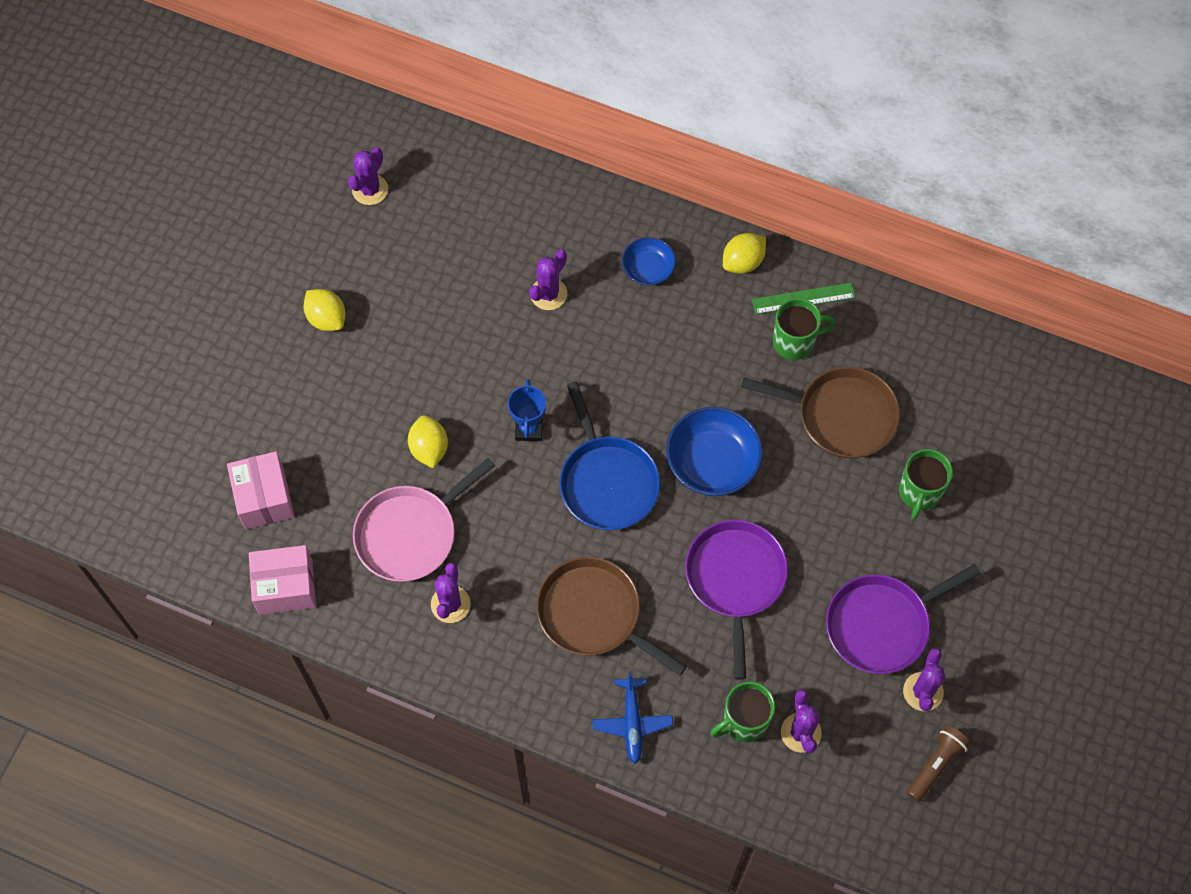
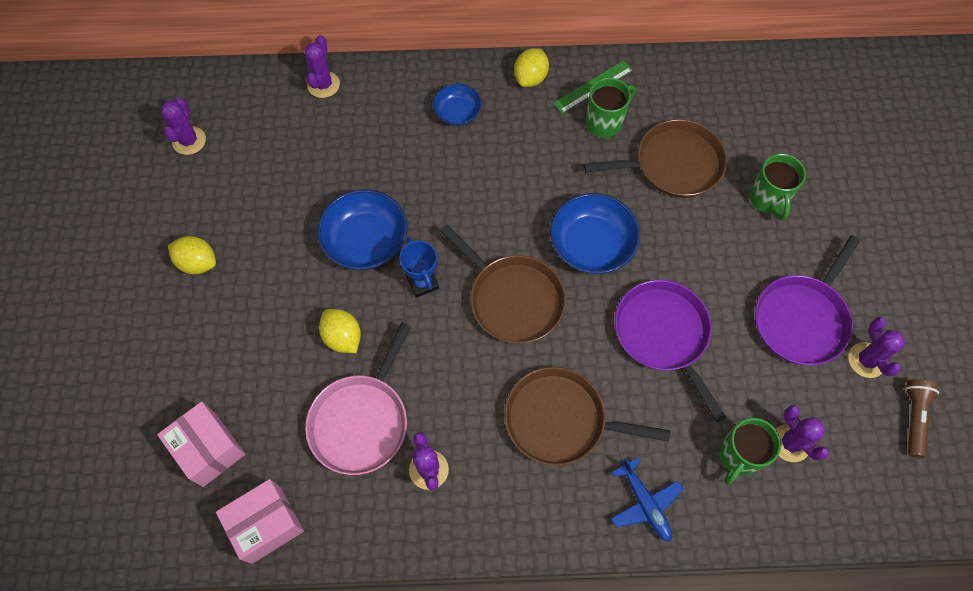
camera: 25 degrees left, 0 degrees up
purple cactus [529,249,567,310] -> purple cactus moved to [305,35,340,98]
blue pan [560,381,660,530] -> brown pan [440,224,566,344]
none -> blue bowl [317,189,407,270]

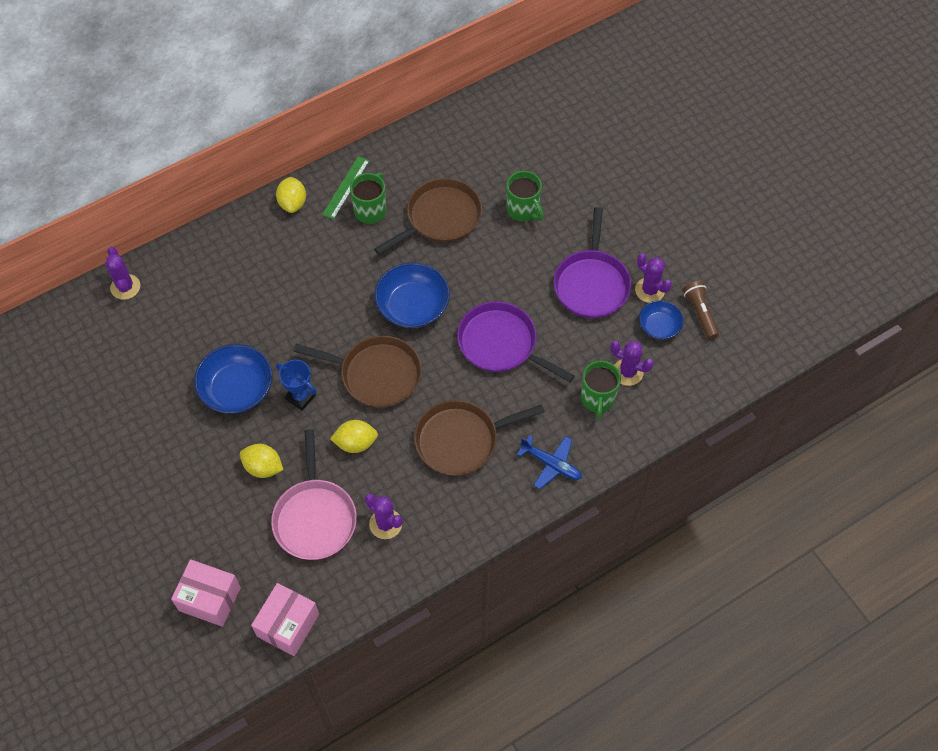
camera: 30 degrees left, 5 degrees down
purple cactus [161,97,206,155] -> none
yellow lemon [168,236,216,274] -> yellow lemon moved to [330,420,378,453]
blue bowl [433,84,482,126] -> blue bowl moved to [639,300,684,340]

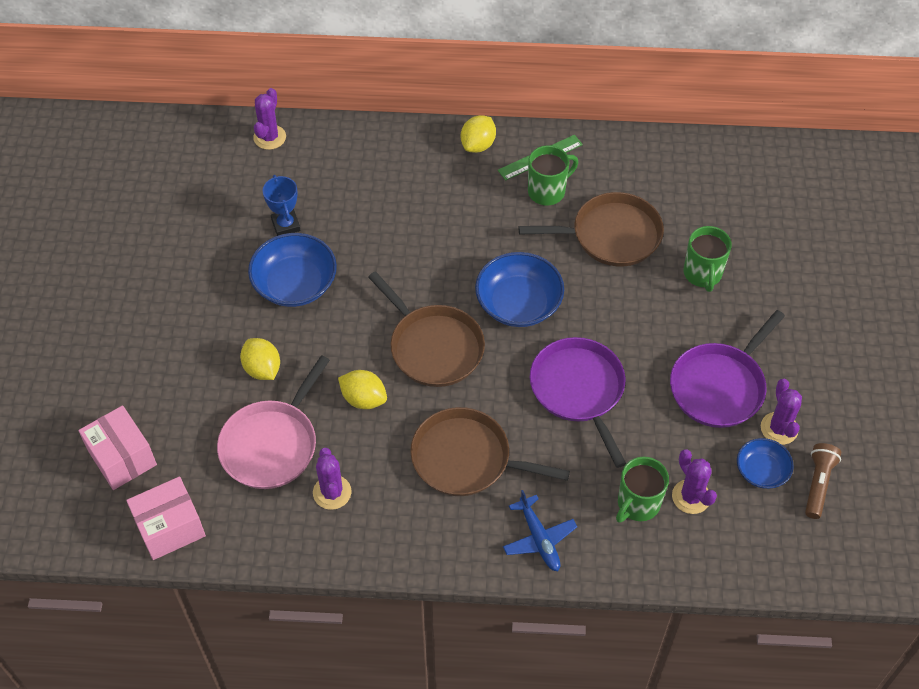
camera: 35 degrees right, 5 degrees down
blue trophy [276,360,317,411] -> blue trophy moved to [263,175,300,236]

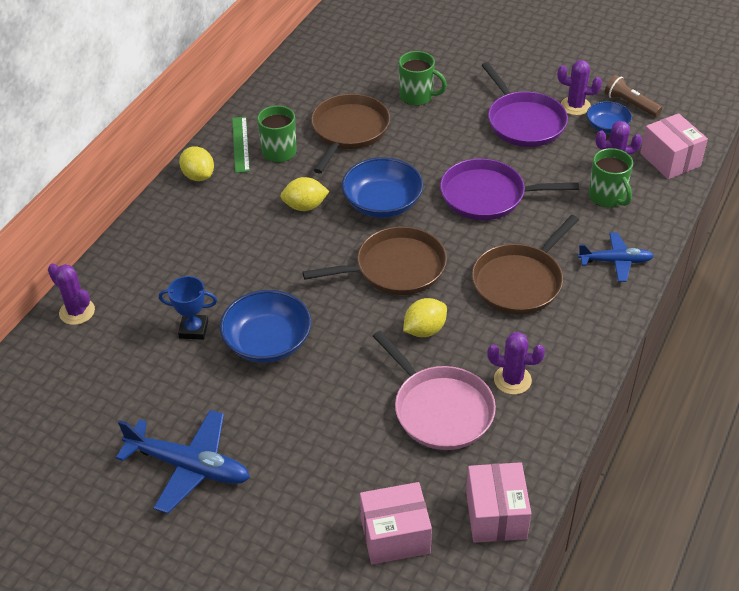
camera: 65 degrees left, 10 degrees down
yellow lemon [240,338,280,380] -> yellow lemon moved to [280,177,330,211]
none -> blue plane [116,410,250,514]
none -> pink box [640,113,708,179]

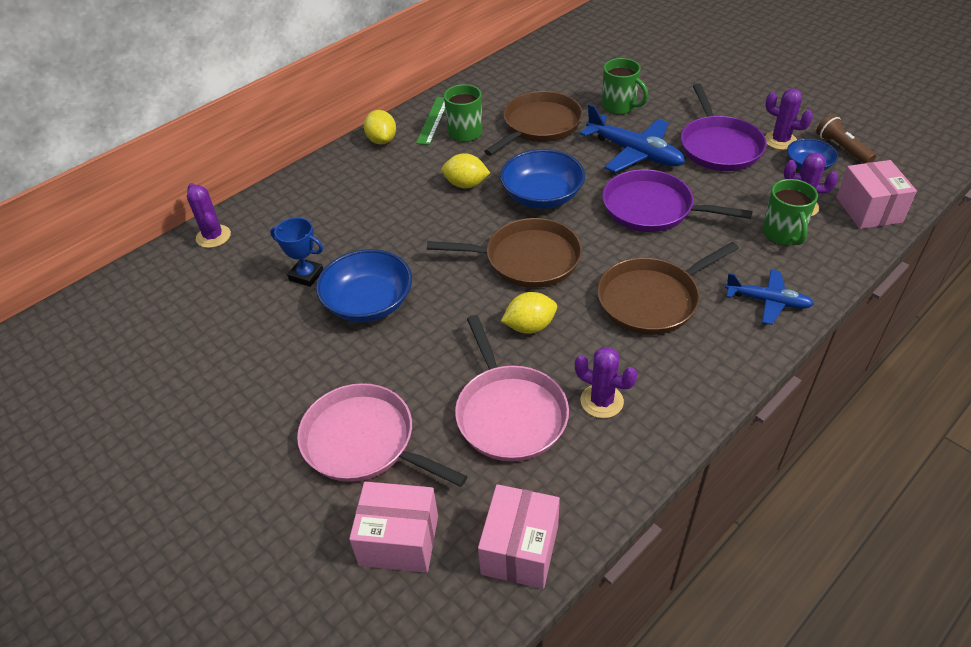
camera: 20 degrees right, 0 degrees up
blue plane [116,410,250,514] -> blue plane moved to [580,104,685,173]
none -> pink pan [297,383,467,487]

